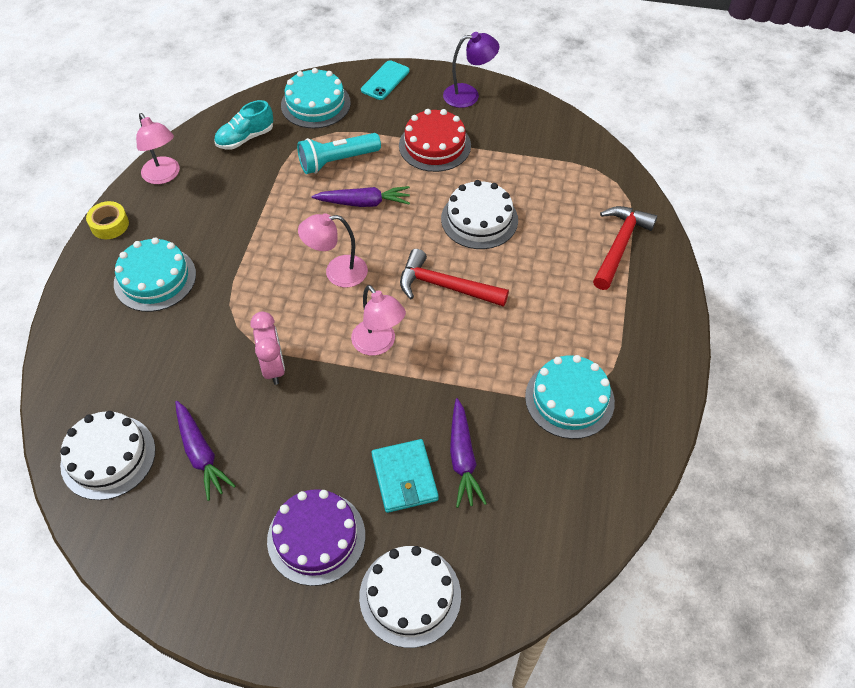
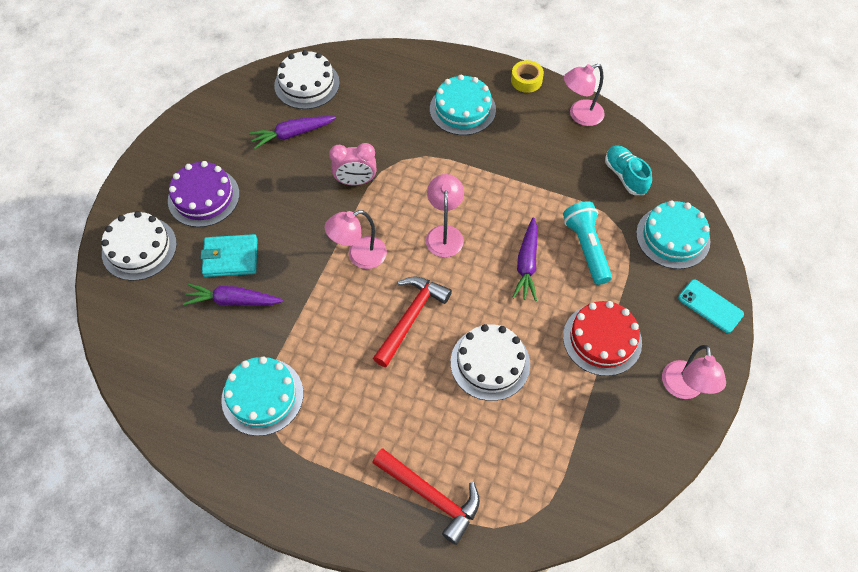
camera: 100 degrees right, 5 degrees up
purple lamp [443,32,499,108] -> pink lamp [662,345,726,399]

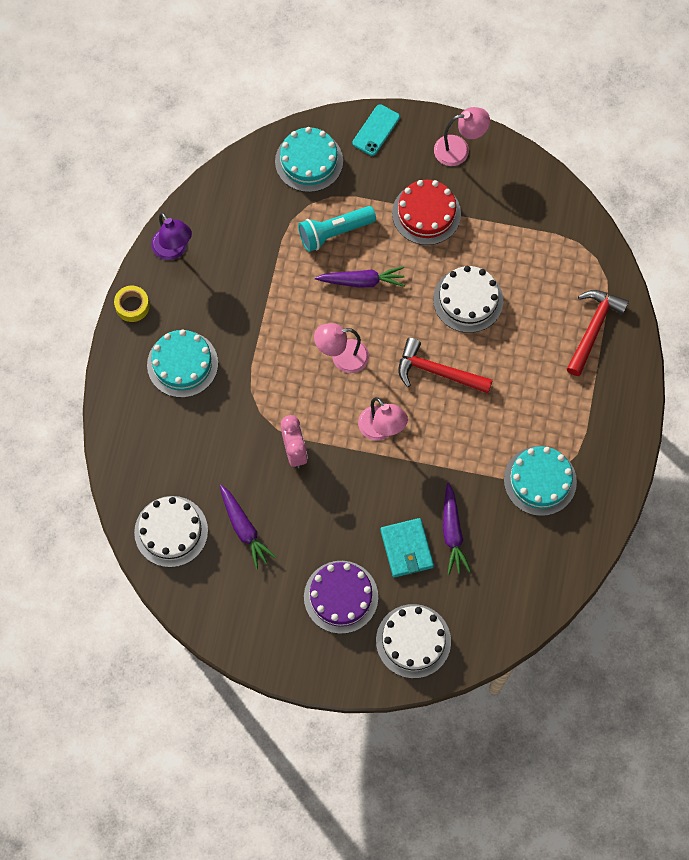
camera: 100 degrees left, 10 degrees up
pink lamp [564,64,605,126] -> purple lamp [151,212,192,260]
turquoise shoe [605,145,652,195] -> none

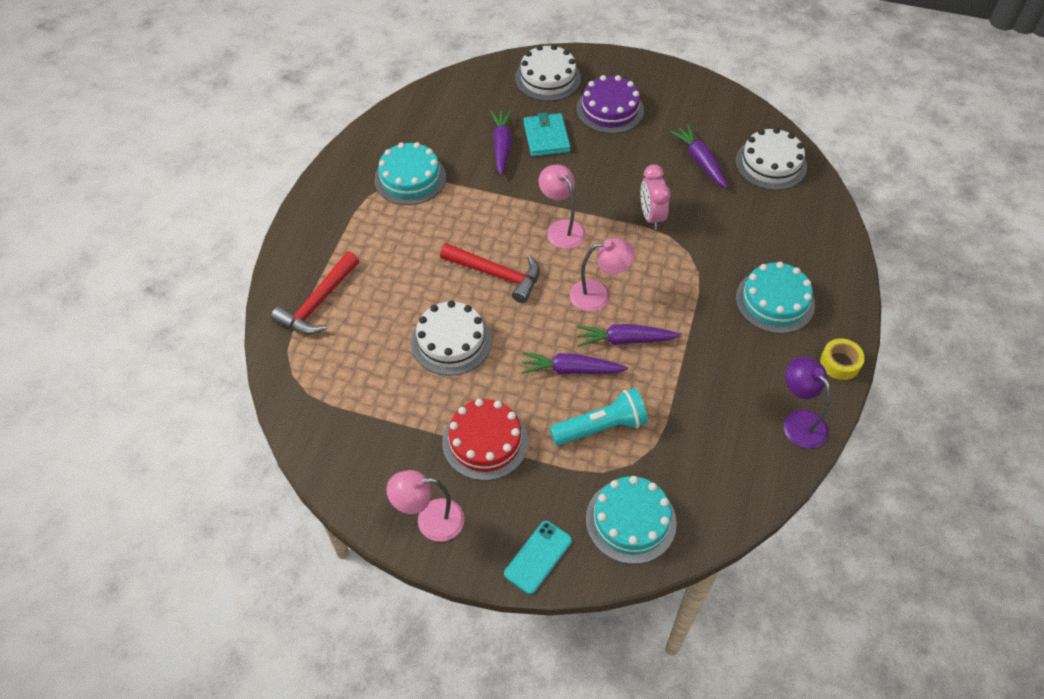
camera: 175 degrees left, 15 degrees down
none -> purple carrot [577,324,681,347]

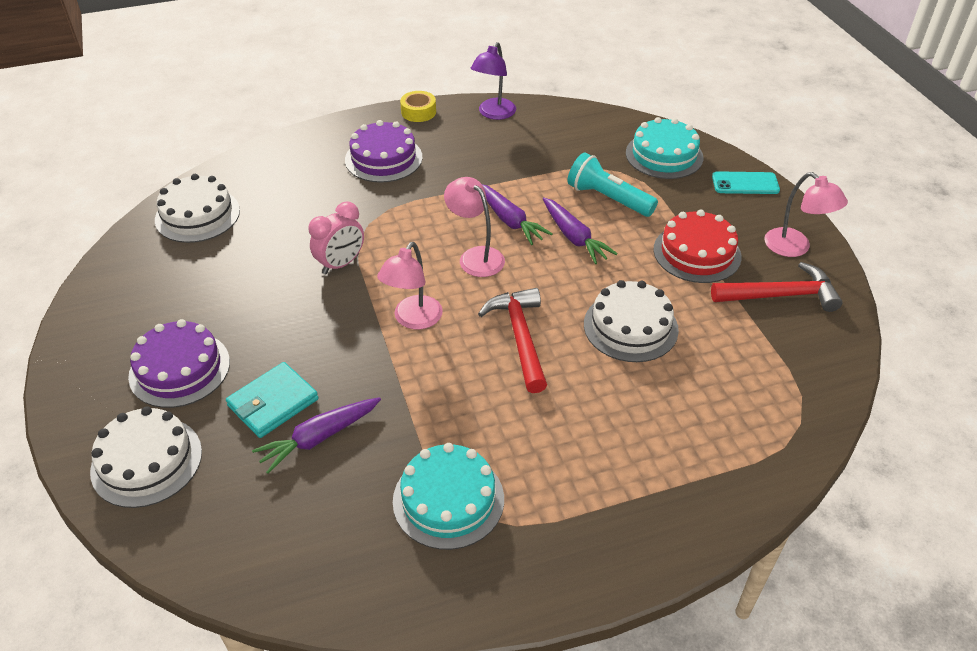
camera: 125 degrees left, 10 degrees down
red hammer [271,251,359,335] -> red hammer moved to [711,262,842,312]
purple carrot [670,124,727,188] -> none
turquoise cake [736,262,815,334] -> purple cake [345,120,423,183]

